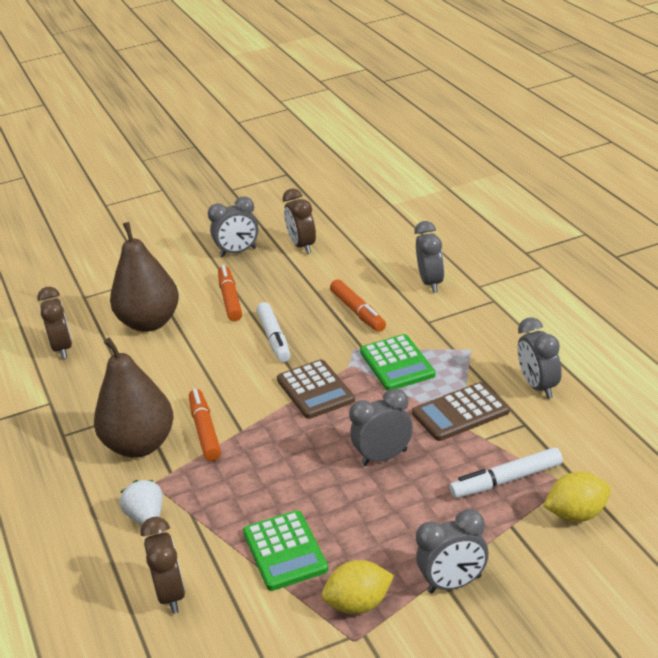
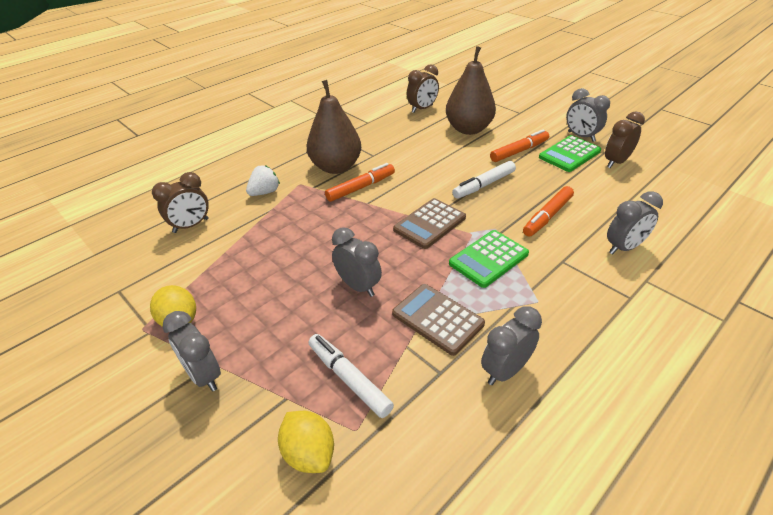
camera: 65 degrees right, 10 degrees up
green calculator [243,510,329,591] -> green calculator moved to [539,135,601,172]

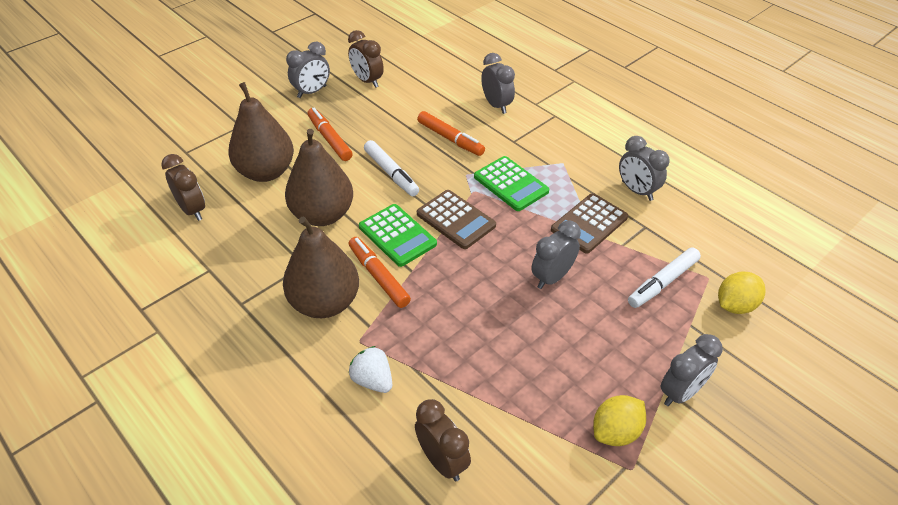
camera: 90 degrees left, 5 degrees up
green calculator [539,135,601,172] -> green calculator moved to [359,204,437,267]
none -> brown pear [285,129,353,226]

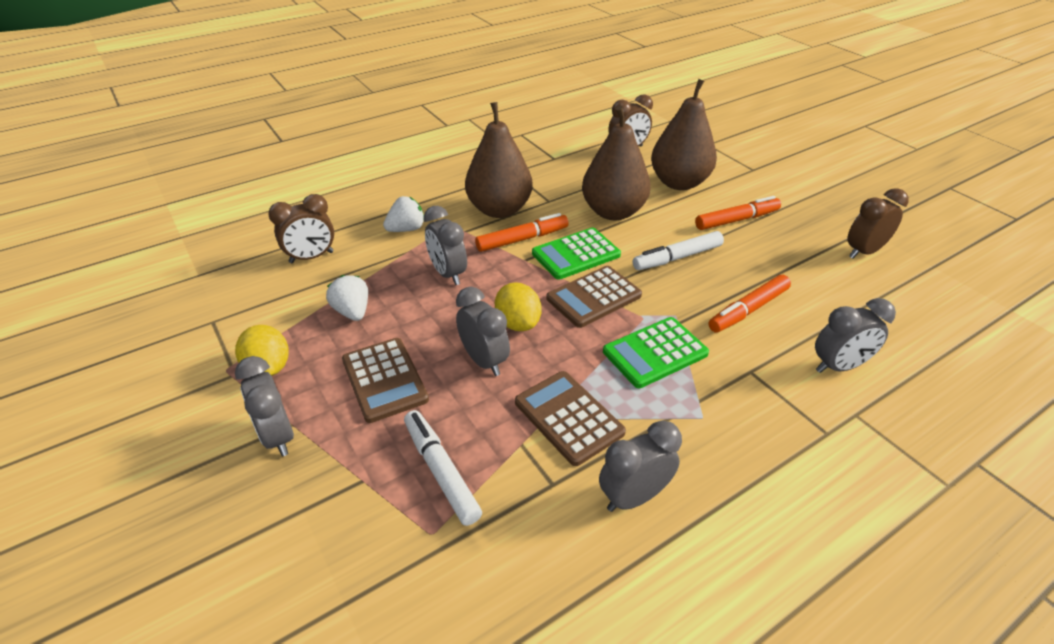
camera: 100 degrees right, 5 degrees down
grey clock [286,41,330,98] -> grey clock moved to [424,206,467,285]
yellow lemon [718,272,766,314] -> yellow lemon moved to [495,282,542,331]
none -> white strawberry [326,275,368,321]
none -> brown calculator [342,338,429,423]

